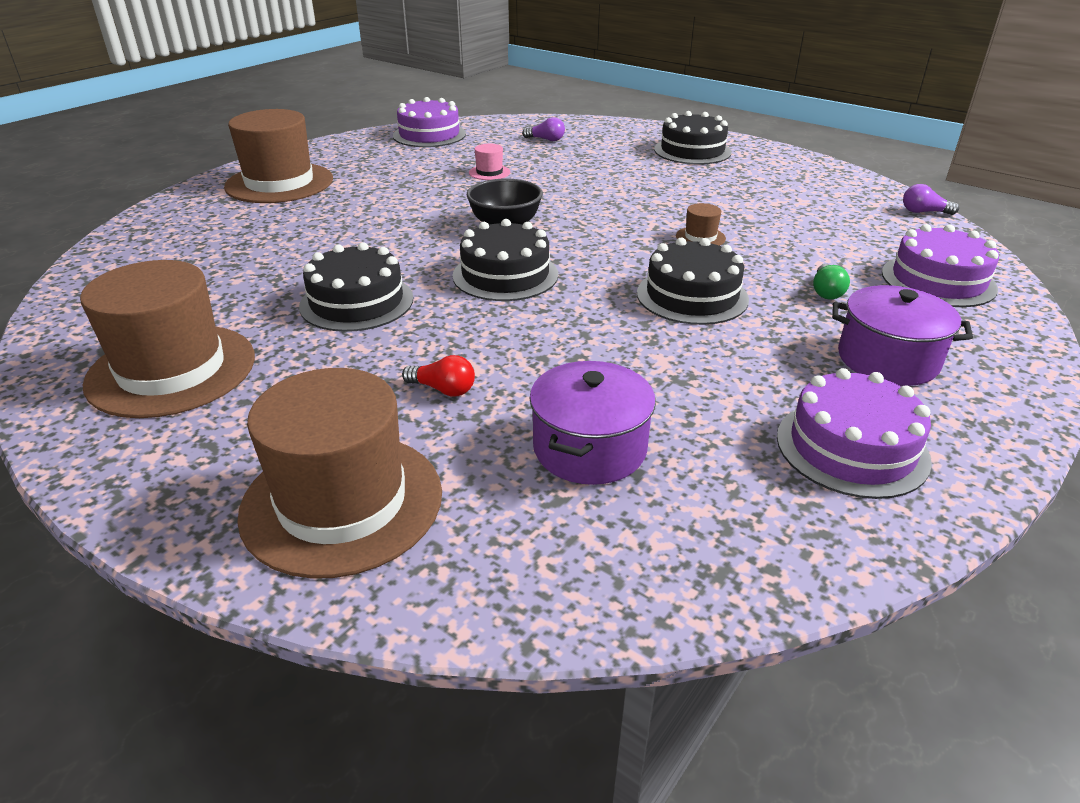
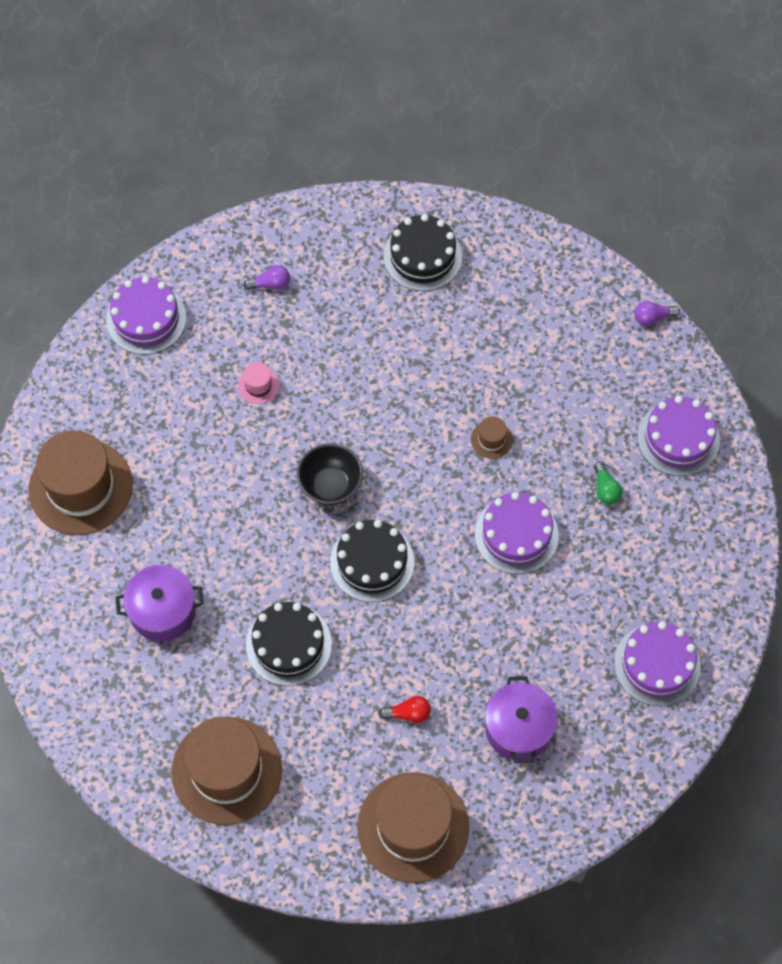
camera: 25 degrees left, 30 degrees up
black cake [637,238,749,325] -> purple cake [475,492,559,574]
purple pot [832,285,973,386] -> purple pot moved to [116,565,203,641]

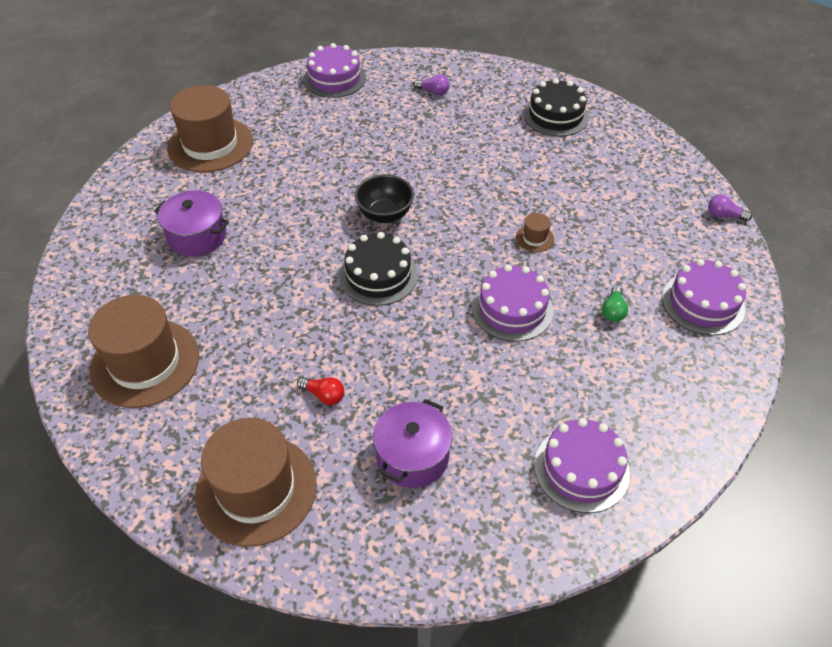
camera: 30 degrees right, 15 degrees down
pink hat [238,362,279,404] -> none
black cake [246,602,332,686] -> none

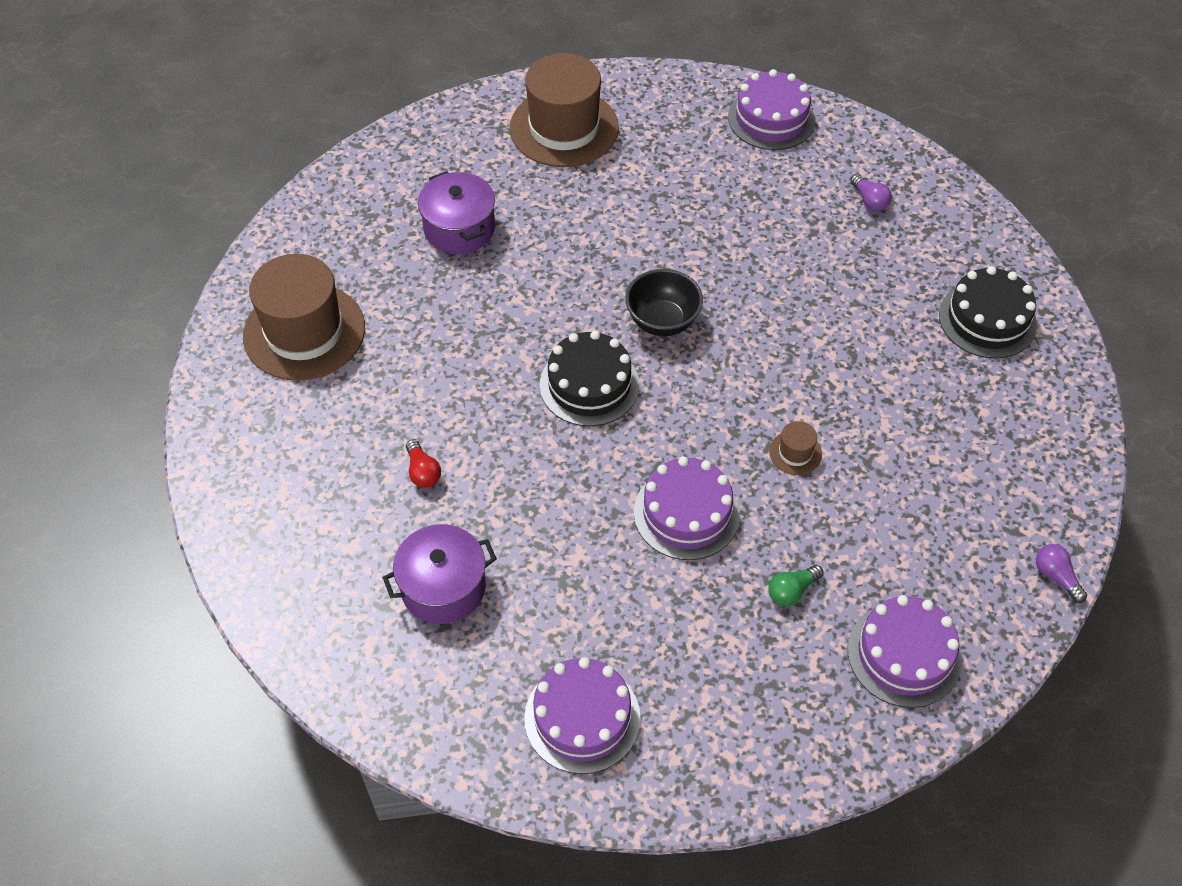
camera: 40 degrees right, 5 degrees up
brown hat [195,418,317,547] -> none

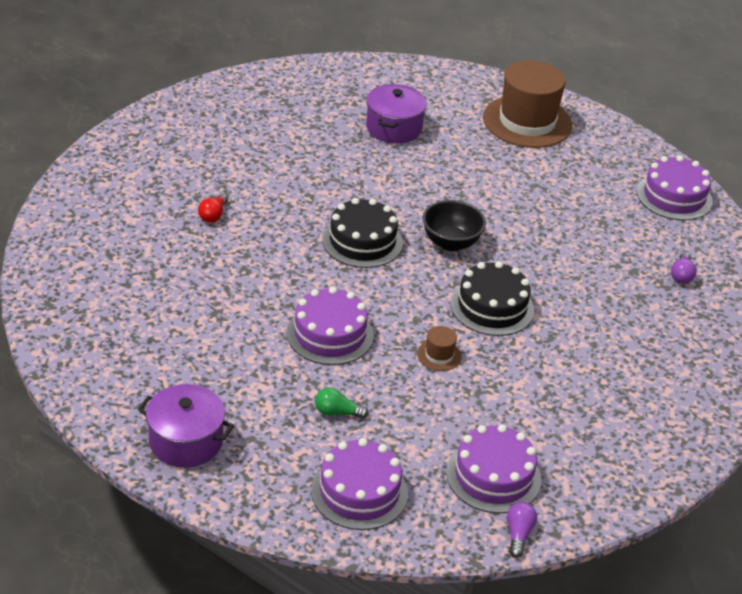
camera: 40 degrees right, 15 degrees down
brown hat [243,254,365,381] -> none
purple pot [383,524,497,624] -> purple pot moved to [138,384,234,468]
purple cake [524,657,641,774] -> purple cake moved to [446,424,541,514]
black cake [939,266,1037,359] -> black cake moved to [451,261,534,336]

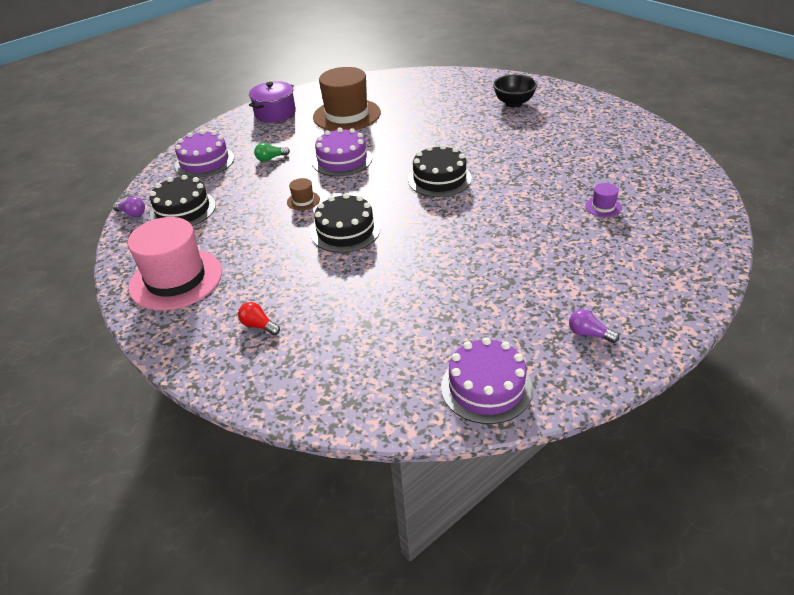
camera: 110 degrees right, 0 degrees up
red light bulb [198,193,228,223] -> red light bulb moved to [238,302,280,335]
green light bulb [315,387,369,419] -> green light bulb turned 135 degrees counterclockwise [254,143,290,162]
purple pot [366,84,427,144] -> purple hat [585,183,622,217]
black bowl [422,200,486,251] -> black bowl moved to [493,74,537,107]
purple cake [446,424,541,514] -> black cake [150,175,216,226]
brown hat [483,60,572,148] -> brown hat moved to [313,67,381,131]
purple light bulb [671,252,696,284] -> purple light bulb moved to [569,309,619,343]
none -> pink hat [127,217,222,310]

